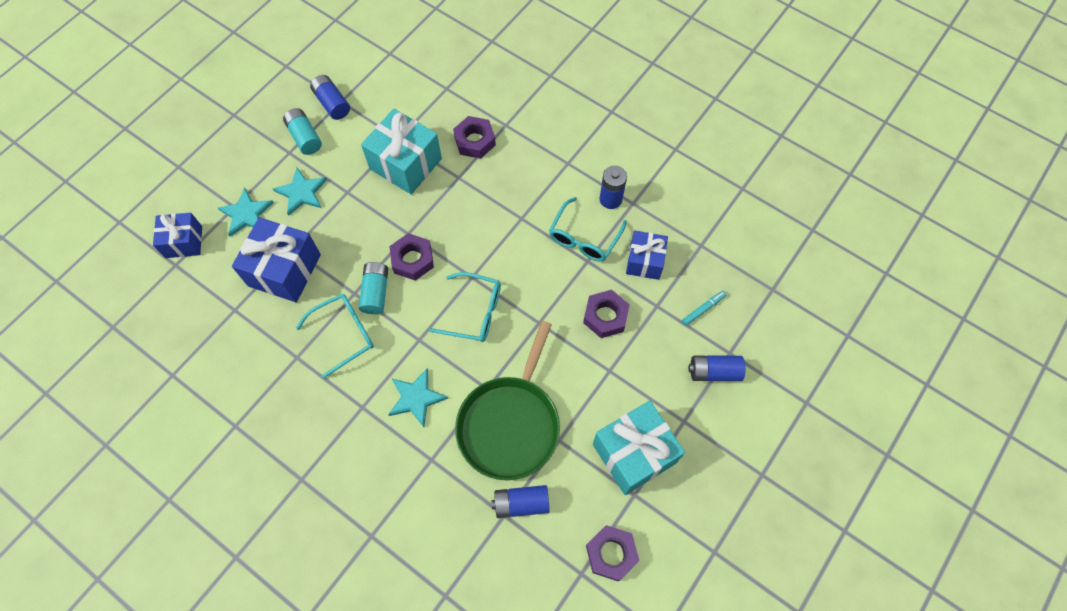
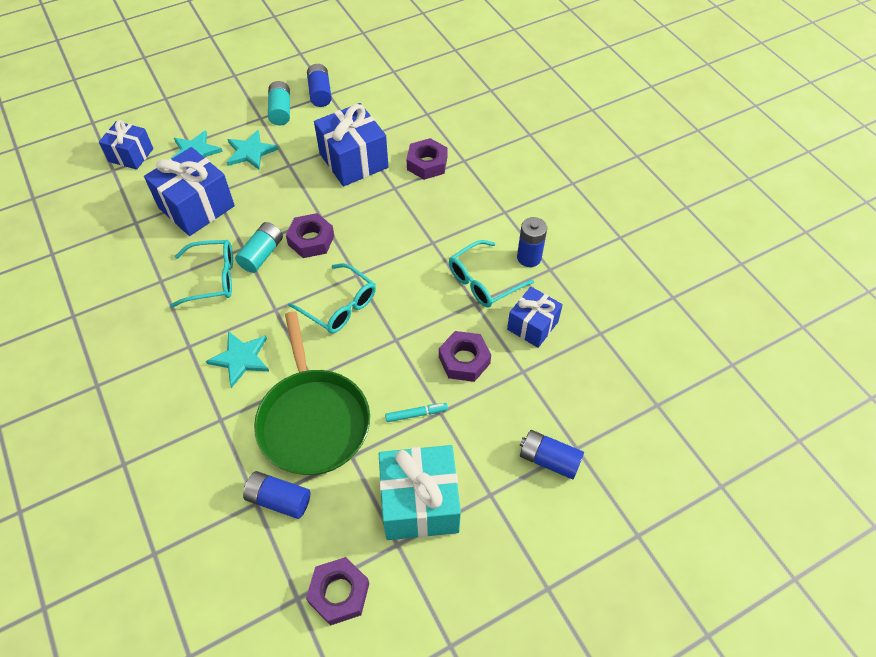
camera: 25 degrees right, 10 degrees down
turquoise gift [361,109,442,194] -> blue gift [314,103,389,187]
green pan [455,321,560,480] -> green pan turned 60 degrees counterclockwise [254,311,370,475]
turquoise marker [682,291,726,326] -> turquoise marker moved to [385,403,448,422]

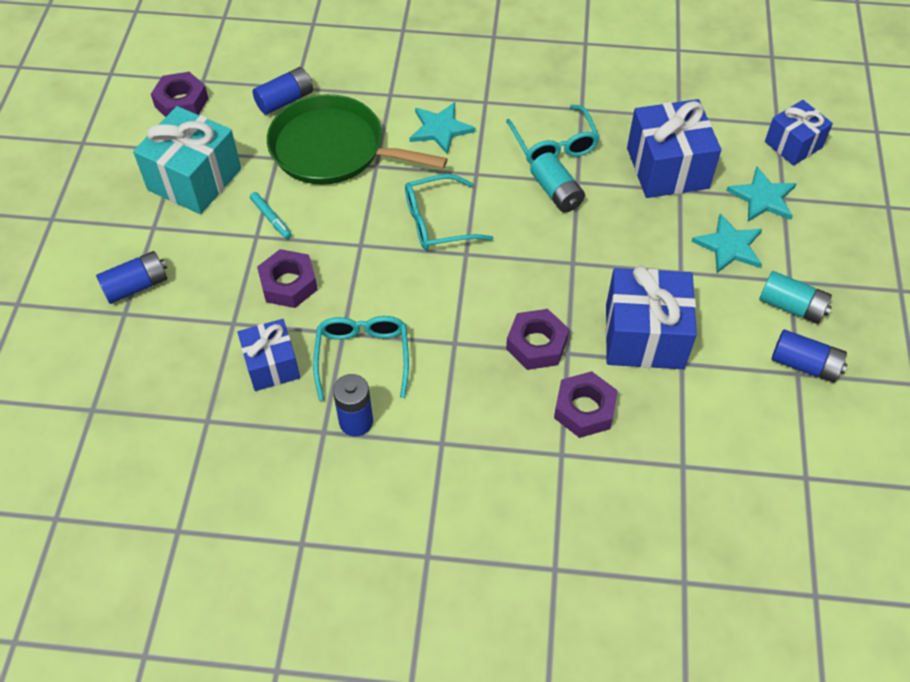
camera: 125 degrees right, 0 degrees up
turquoise glasses [170,240,233,308] -> turquoise glasses turned 45 degrees counterclockwise [506,105,600,164]
purple nut [286,213,334,258] -> purple nut moved to [506,309,569,370]
turquoise marker [385,403,448,422] -> turquoise marker turned 60 degrees counterclockwise [250,192,292,239]

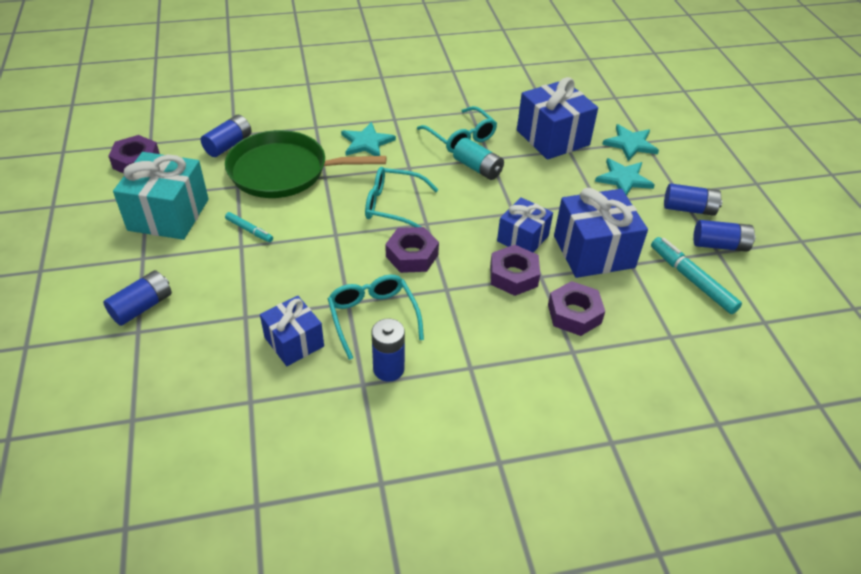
camera: 20 degrees left, 10 degrees down
purple nut [257,249,318,308] -> purple nut moved to [385,227,439,273]
turquoise glasses [405,174,493,250] -> turquoise glasses turned 45 degrees clockwise [365,167,438,227]
turquoise battery [759,271,832,324] -> blue battery [664,183,722,216]
blue gift [765,100,833,166] -> blue gift moved to [497,197,553,253]
none -> turquoise marker [651,237,742,314]

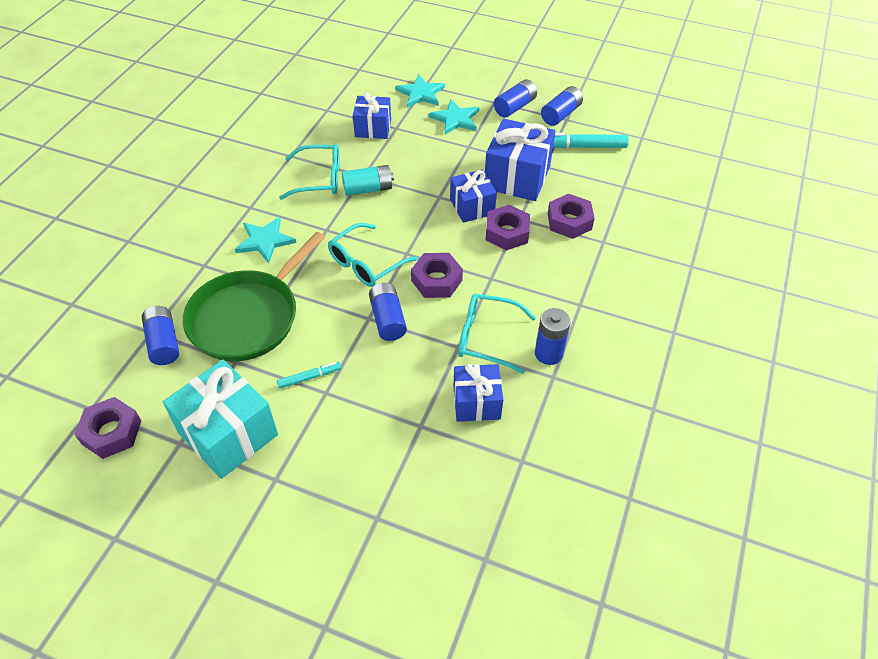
camera: 55 degrees left, 5 degrees up
blue battery [103,270,172,326] -> blue battery moved to [369,283,407,341]
blue gift [517,77,598,160] -> blue gift [353,92,391,139], size x0.62

